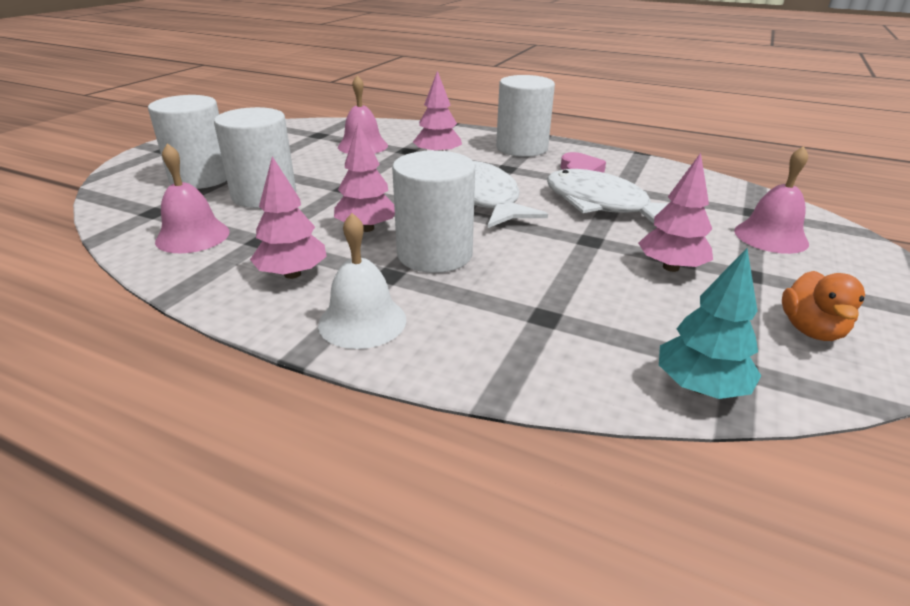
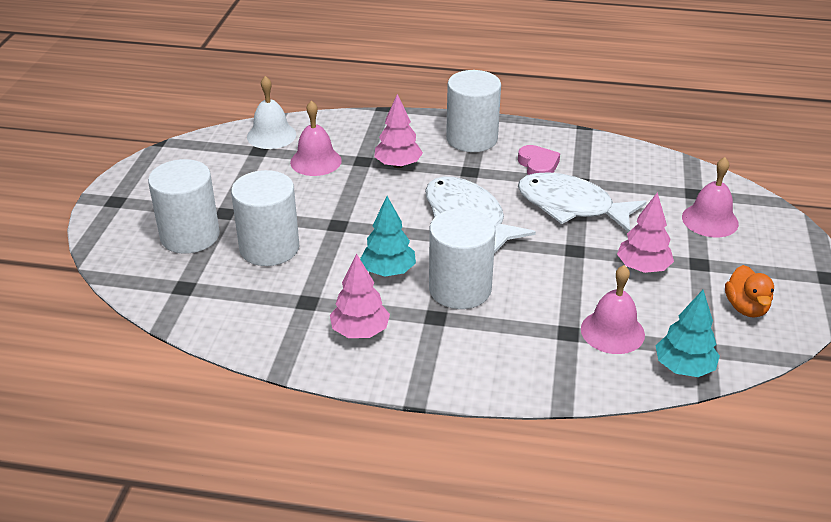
camera: 15 degrees left, 5 degrees up
pink bell [155,143,230,253] -> pink bell moved to [581,265,645,354]
white bell [318,213,406,349] -> white bell moved to [247,76,296,149]
pink tree [334,123,395,232] -> turquoise tree [360,196,416,277]

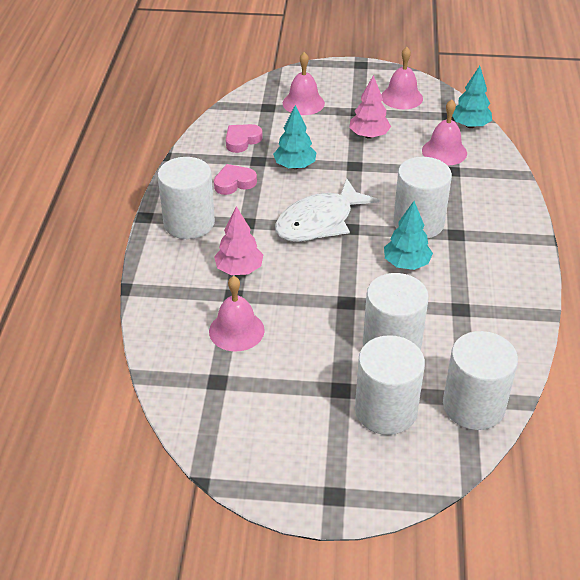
camera: 95 degrees left, 5 degrees up
white bell [247,76,296,149] -> none
pink tree [330,254,390,338] -> none
white fish [518,173,647,232] -> turquoise tree [273,105,317,169]
orange duck [725,265,774,318] -> pink bell [382,47,423,109]
none -> pink heart [226,124,263,153]
none -> white cylinder [443,331,518,430]

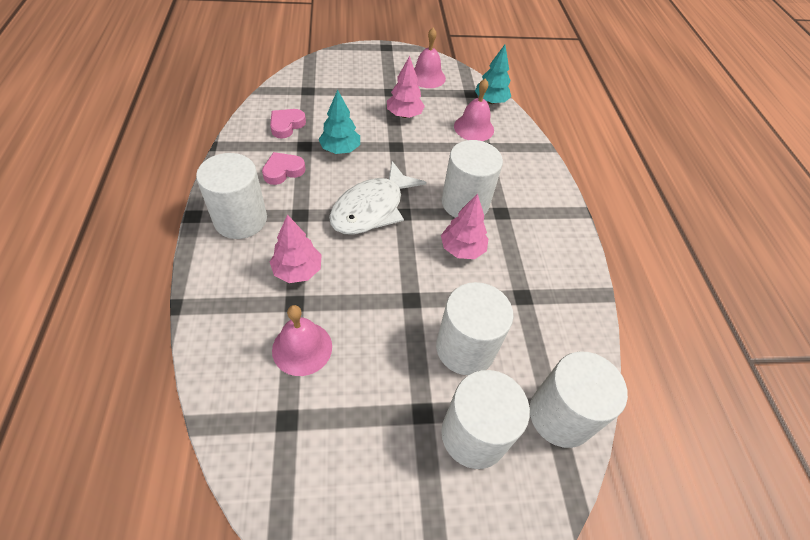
camera: 15 degrees left, 10 degrees up
pink bell [283,52,325,115] -> none
turquoise tree [384,201,433,270] -> pink tree [441,194,488,259]

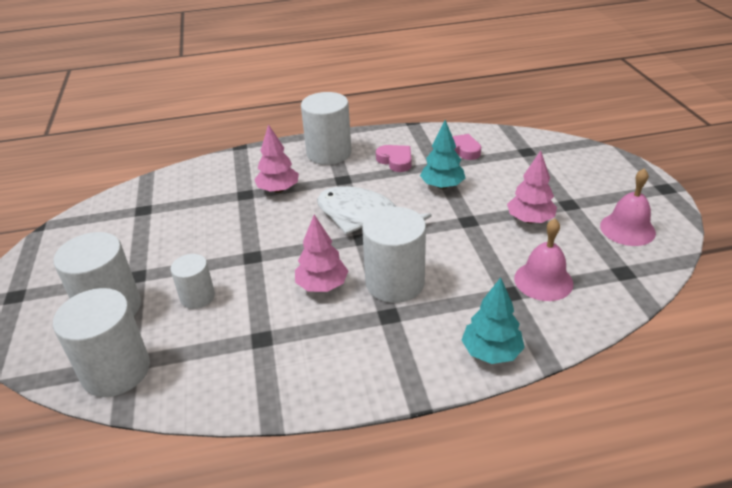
camera: 90 degrees right, 15 degrees down
pink bell [272,305,332,376] -> none
white cylinder [436,282,514,375] -> white cylinder [170,254,215,309], size x0.58
turquoise tree [475,45,511,104] -> turquoise tree moved to [462,277,525,364]

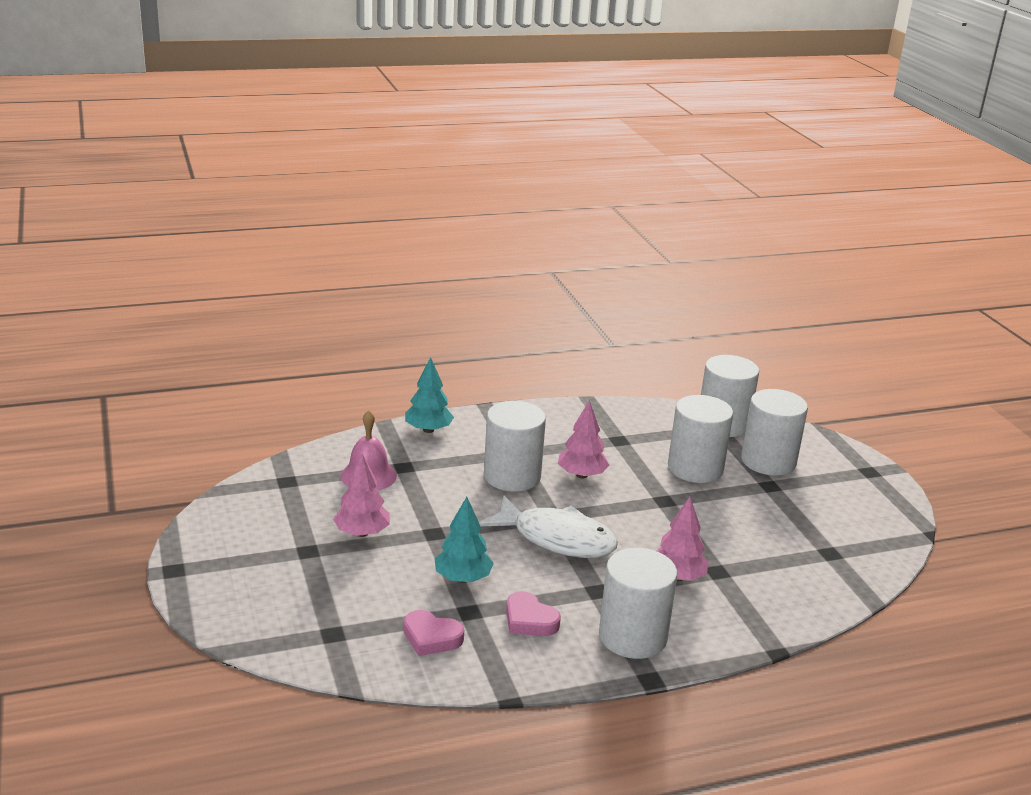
camera: 170 degrees right, 10 degrees down
white cylinder [170,254,215,309] -> white cylinder [668,395,733,483], size x1.73
pink bell [600,168,656,246] -> none

